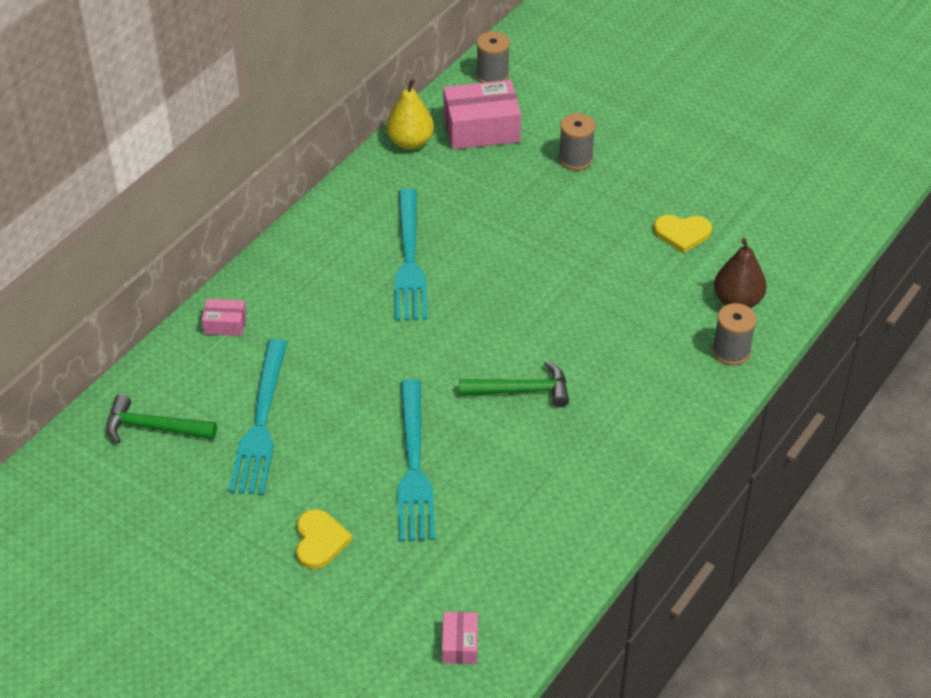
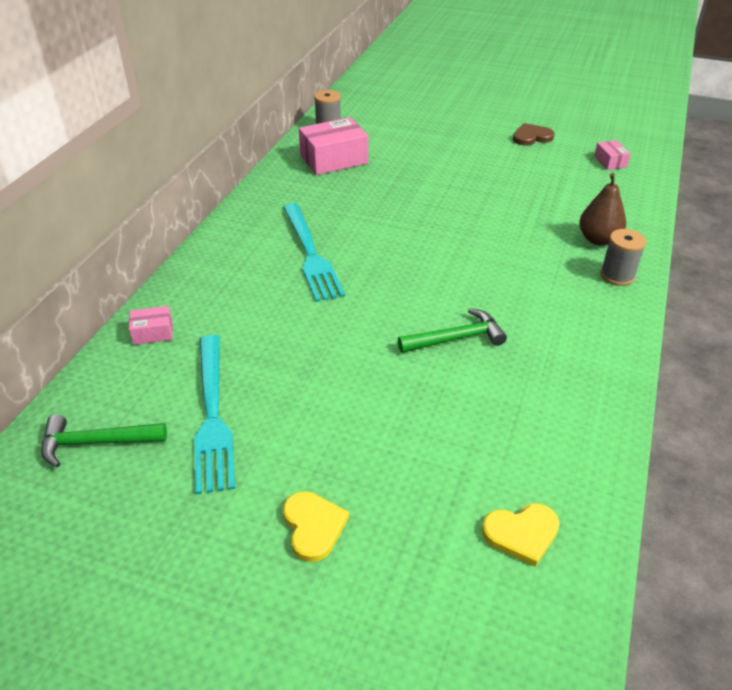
camera: 15 degrees left, 5 degrees down
yellow pear [386,79,434,150] -> none
turquoise fork [397,379,435,542] -> none
pink box [442,612,478,664] -> pink box moved to [594,140,631,170]
grey spool [559,113,595,170] -> none
yellow heart [653,215,712,253] -> yellow heart moved to [482,503,560,567]
none -> brown heart [513,123,555,146]

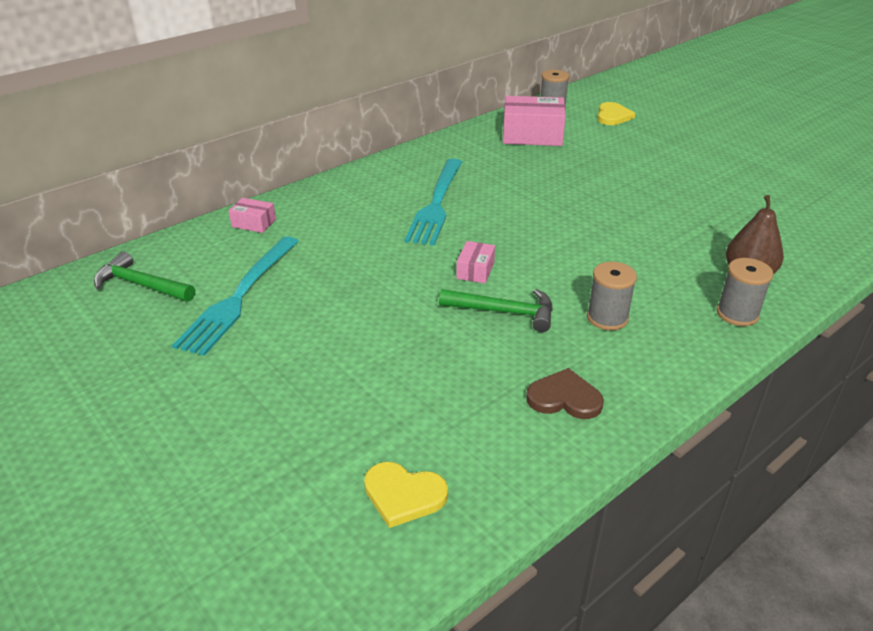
camera: 30 degrees right, 5 degrees down
yellow heart [283,491,349,562] -> yellow heart moved to [597,102,635,125]
brown heart [513,123,555,146] -> brown heart moved to [526,368,604,419]
pink box [594,140,631,170] -> pink box moved to [456,241,495,283]
none -> grey spool [587,262,637,330]

